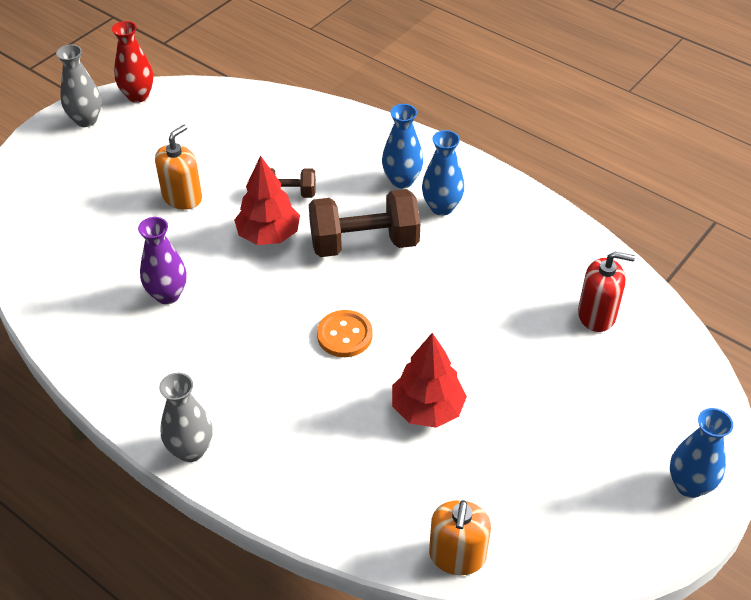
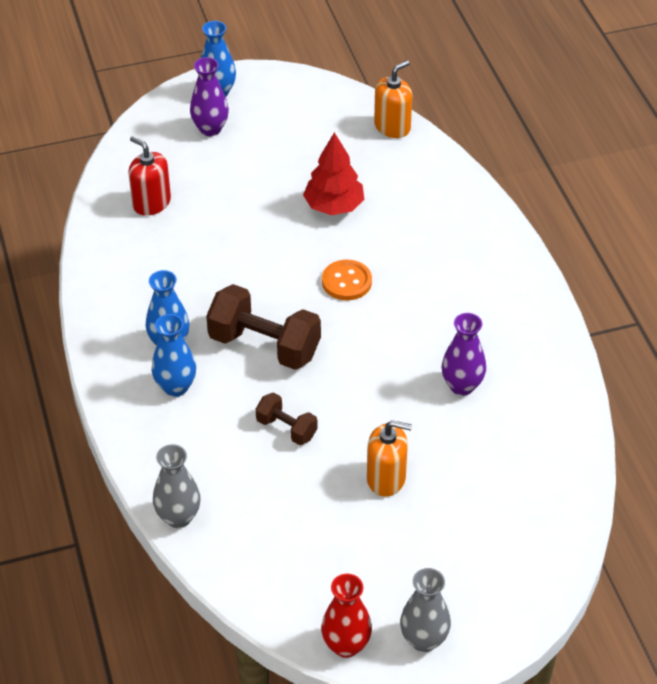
camera: 145 degrees left, 0 degrees up
orange soap dispenser [155,125,202,210] -> orange soap dispenser turned 150 degrees counterclockwise [367,420,412,497]
grey vase [159,373,213,462] -> grey vase moved to [153,444,201,528]
red tree [234,156,300,245] -> none
none -> purple vase [190,57,229,136]

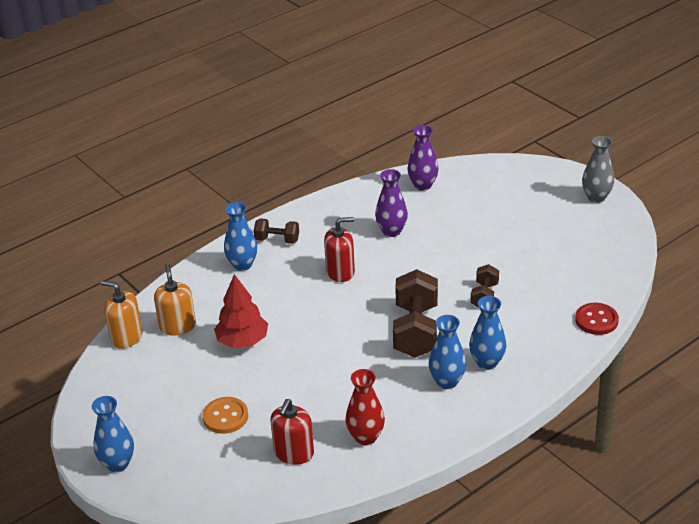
camera: 110 degrees left, 10 degrees down
grey vase [153,444,201,528] -> red button [575,303,619,335]
purple vase [190,57,229,136] -> purple vase moved to [407,125,439,191]
red vase [321,574,372,658] -> red vase moved to [346,369,385,445]
orange button [322,260,372,300] -> orange button moved to [202,397,248,434]
orange soap dispenser [367,420,412,497] -> orange soap dispenser moved to [154,264,196,336]
none -> blue vase [224,202,257,271]
none -> brown dumbbell [254,218,299,244]
none -> red soap dispenser [324,217,355,282]

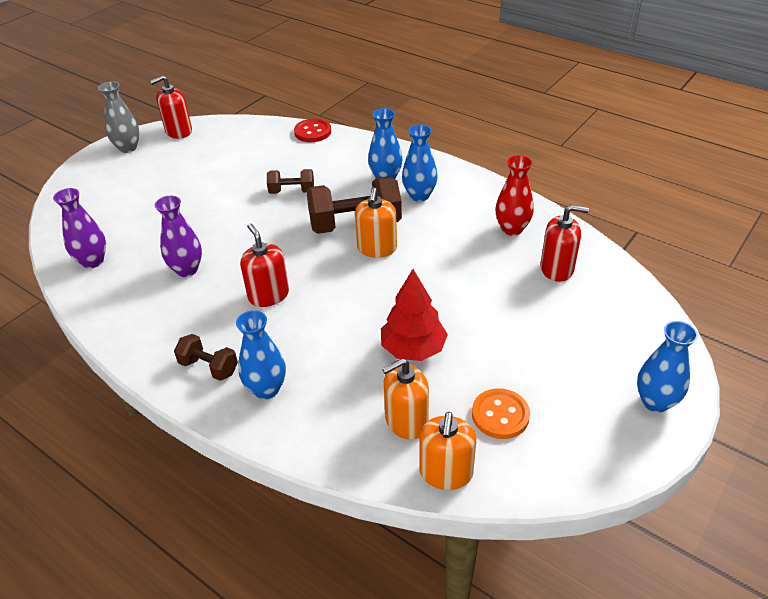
camera: 105 degrees left, 5 degrees up
orange button [202,397,248,434] -> orange button moved to [472,388,530,439]
brown dumbbell [254,218,299,244] -> brown dumbbell turned 60 degrees counterclockwise [174,334,238,381]
none -> red soap dispenser [150,75,192,139]
none -> orange soap dispenser [355,187,397,258]

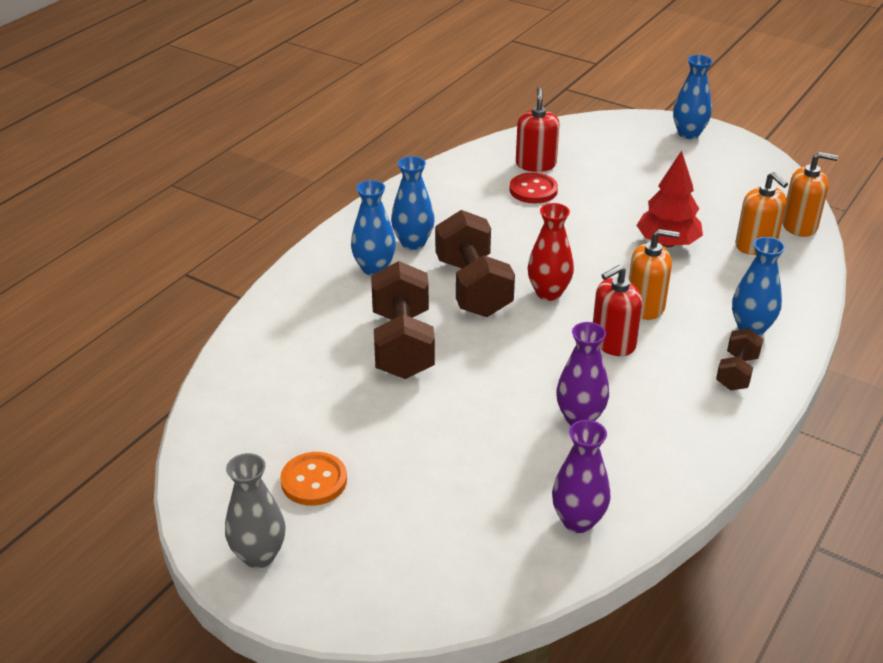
camera: 95 degrees left, 5 degrees down
red soap dispenser [150,75,192,139] -> none
brown dumbbell [267,169,314,194] -> brown dumbbell [371,261,435,379], size x1.86
red button [294,119,331,142] -> red button moved to [509,173,558,203]
orange soap dispenser [355,187,397,258] -> orange soap dispenser moved to [629,229,680,320]
orange button [472,388,530,439] -> orange button moved to [280,452,347,506]
red vase [495,155,534,236] -> red vase moved to [528,203,574,301]

